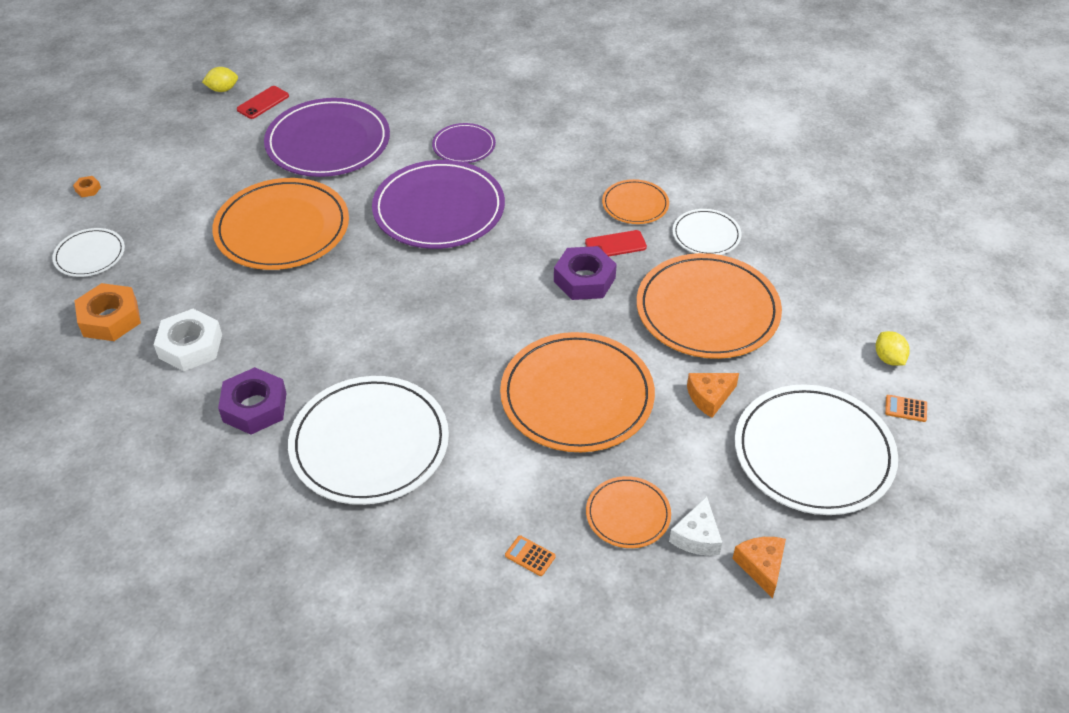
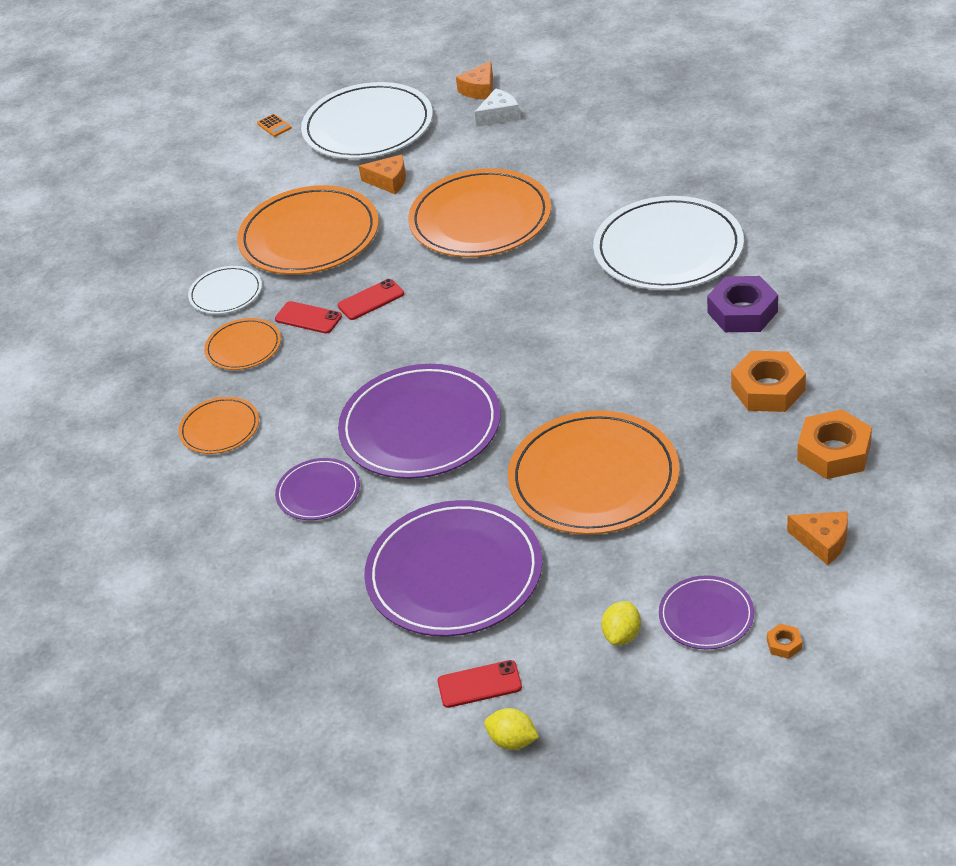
camera: 135 degrees left, 5 degrees down
white plate [52,228,125,277] -> orange cheese [787,511,848,565]
white nut [154,309,222,371] -> orange nut [731,351,806,412]
orange calculator [505,535,556,576] -> none
purple nut [554,246,617,300] -> red phone [338,279,404,320]
orange plate [586,476,671,548] -> orange plate moved to [178,397,259,454]
yellow lemon [876,331,910,366] -> yellow lemon moved to [601,601,641,645]
none -> purple plate [659,575,754,649]

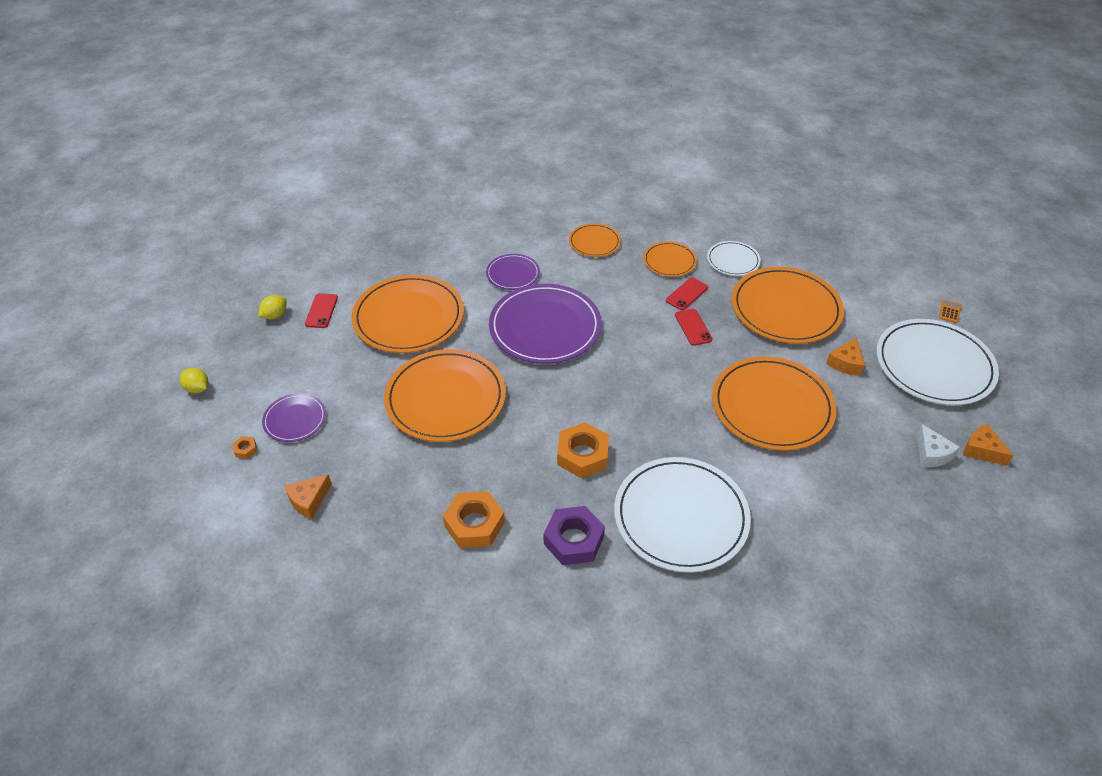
camera: 100 degrees right, 5 degrees up
orange calculator [257,114,292,137] -> orange calculator turned 135 degrees clockwise [939,300,961,323]
purple plate [364,500,542,637] -> orange plate [351,275,464,353]
yellow lemon [601,601,641,645] -> yellow lemon moved to [180,368,208,393]
orange nut [797,409,872,479] -> orange nut moved to [557,422,609,478]

